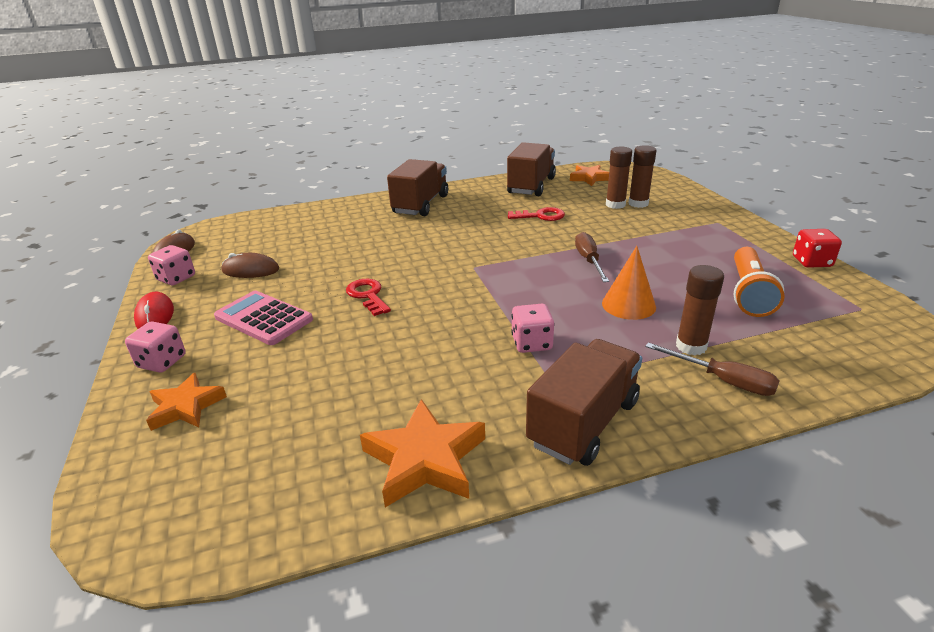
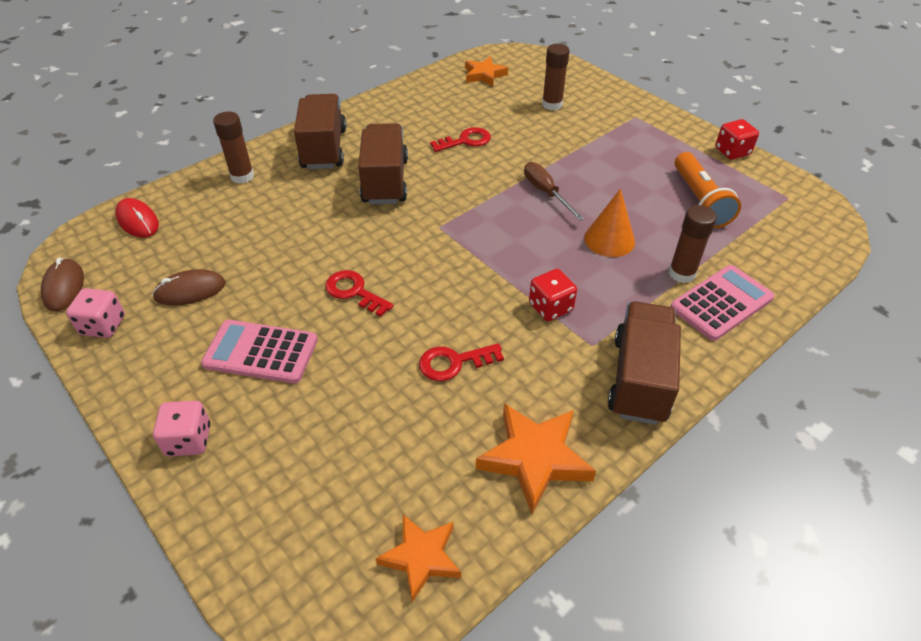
camera: 25 degrees left, 15 degrees up
red mouse [134,291,174,329] -> red mouse moved to [115,198,159,238]
orange star [146,373,227,431] -> orange star moved to [375,514,461,602]
brown truck [507,142,556,196] -> brown truck moved to [358,123,408,204]
pink dice [511,304,554,353] -> red dice [529,269,577,321]
brown glue stick [606,146,632,209] -> brown glue stick moved to [213,112,254,184]
brown screwdriver [645,343,779,396] -> pink calculator [670,265,775,341]
none -> red key [419,343,504,381]

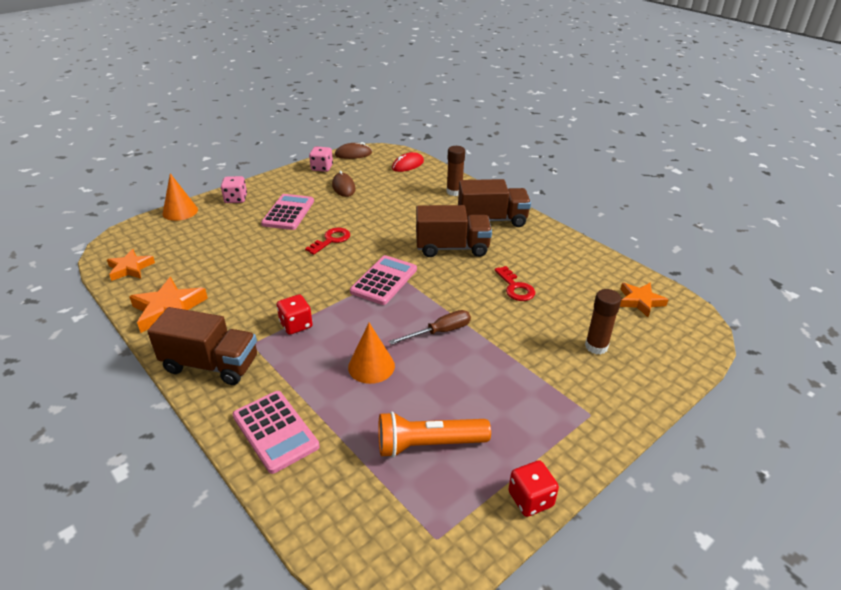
camera: 90 degrees right, 10 degrees down
red key [419,343,504,381] -> none
brown glue stick [669,205,717,283] -> none
none -> orange cone [163,173,198,221]
none -> pink calculator [350,255,417,305]

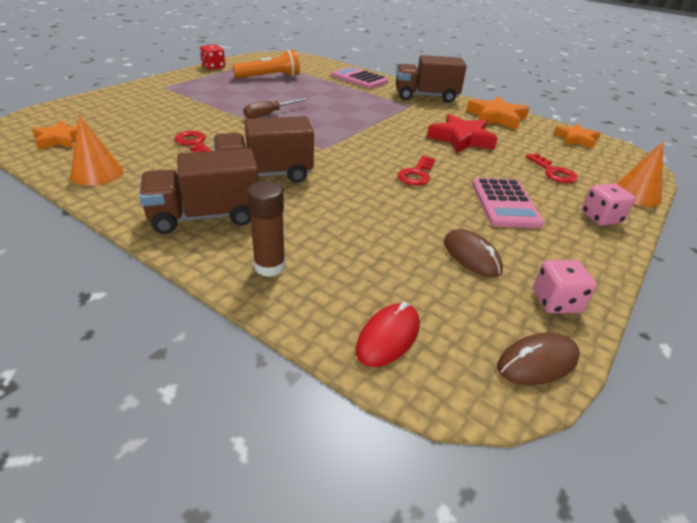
camera: 165 degrees right, 0 degrees up
red dice [276,294,313,335] -> none
orange cone [348,323,395,384] -> orange cone moved to [70,115,123,186]
pink calculator [350,255,417,305] -> none
brown glue stick [585,289,621,354] -> none
none -> red star [427,114,498,153]
none -> red key [525,153,578,184]

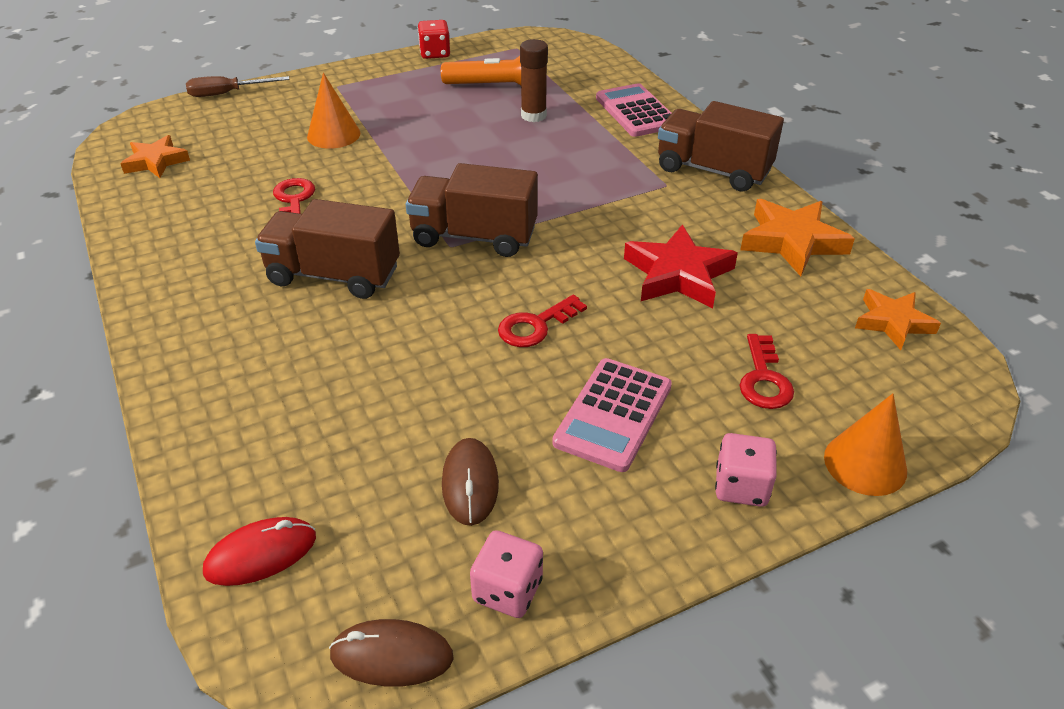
camera: 30 degrees right, 5 degrees up
orange cone [70,115,123,186] -> orange cone moved to [307,73,360,149]
brown truck [139,148,259,234] -> brown truck moved to [406,163,538,257]
brown screwdriver [243,98,309,119] -> brown screwdriver moved to [186,76,289,97]
brown glue stick [247,181,286,277] -> brown glue stick moved to [520,39,548,122]

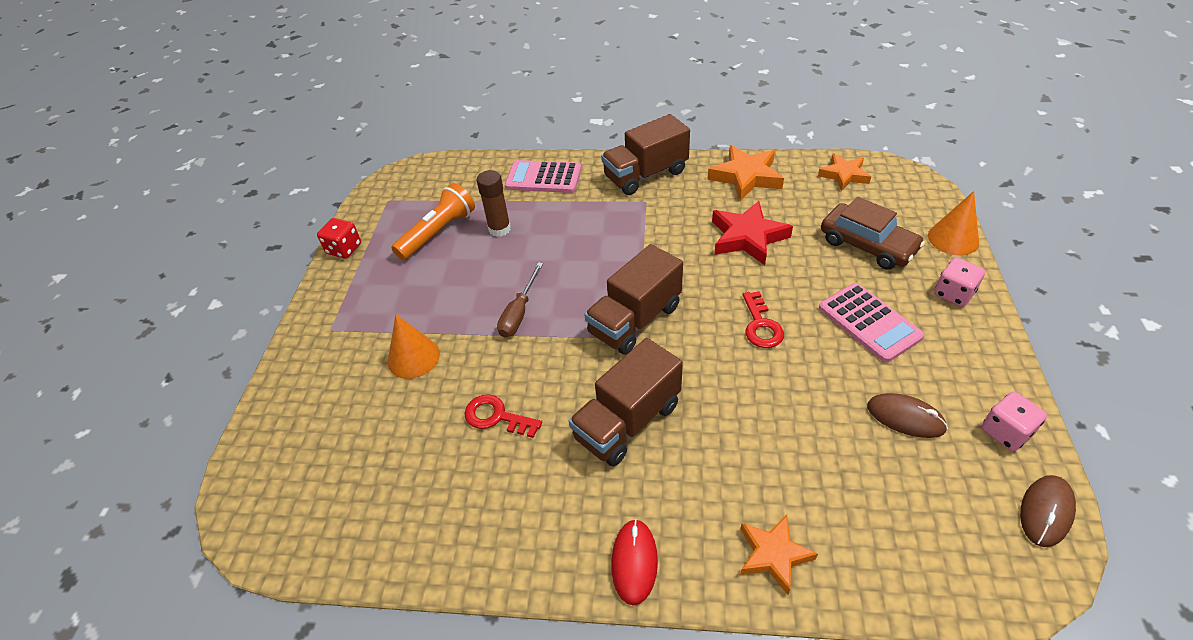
camera: 55 degrees left, 5 degrees up
orange star [120,135,190,178] -> orange star moved to [740,515,818,595]
brown screwdriver [186,76,289,97] -> brown screwdriver moved to [497,262,543,338]
red mouse [203,517,316,586] -> red mouse moved to [611,519,658,605]
red key [739,334,794,409] -> brown car [821,197,925,270]

